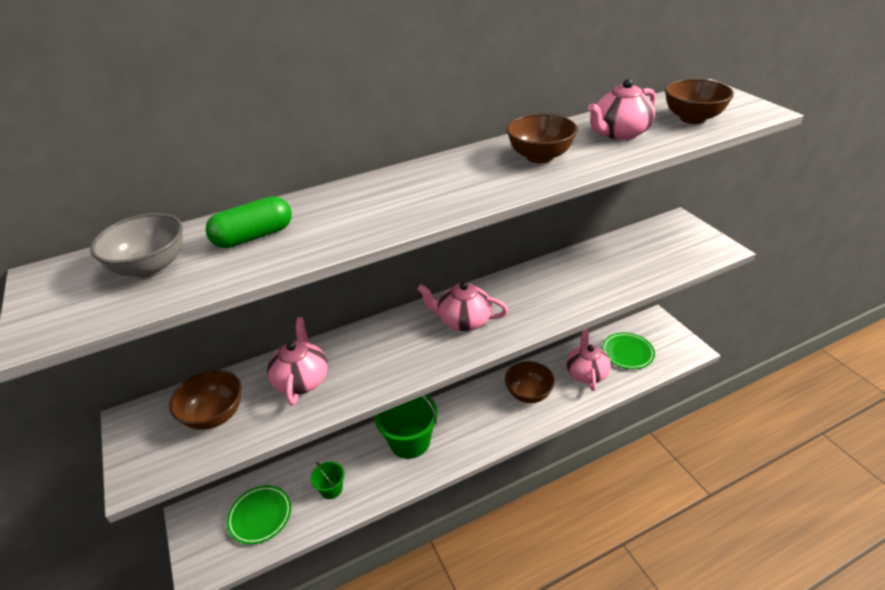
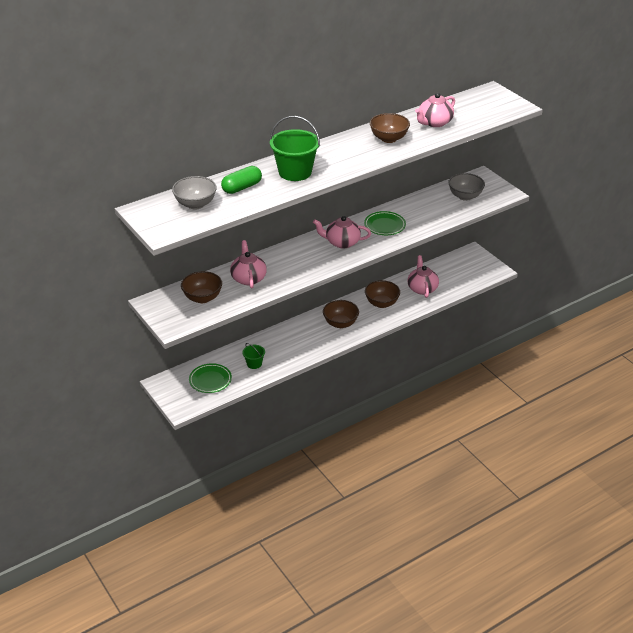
camera: 10 degrees left, 0 degrees up
green bucket [374,395,438,459] -> green bucket moved to [270,116,320,181]
green plate [602,333,655,369] -> green plate moved to [364,211,406,235]
brown bowl [665,79,734,124] -> brown bowl moved to [323,300,359,328]
none -> grey bowl [448,173,485,201]

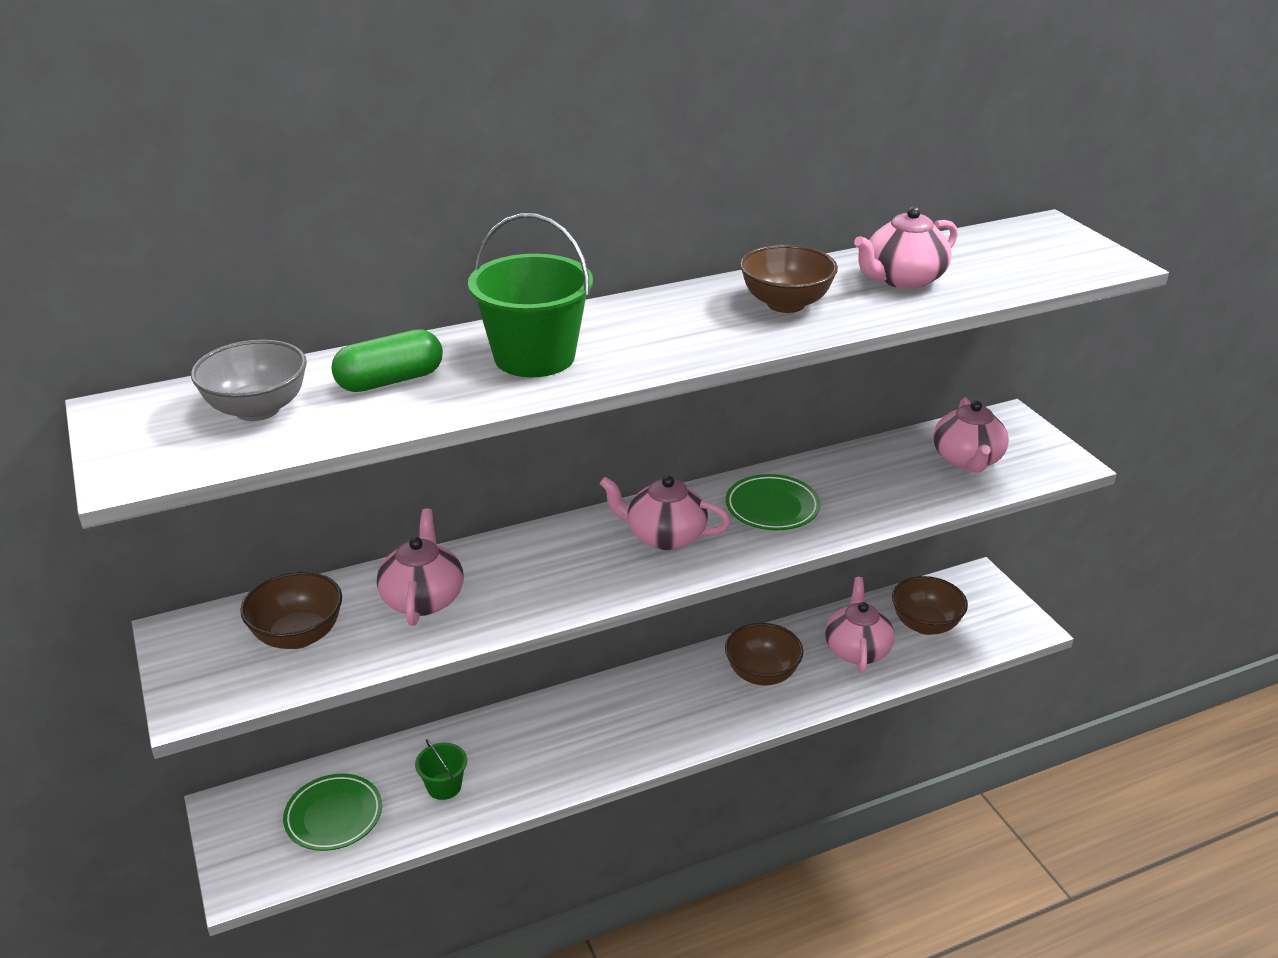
camera: 10 degrees right, 5 degrees down
brown bowl [323,300,359,328] -> brown bowl moved to [892,576,968,635]
grey bowl [448,173,485,201] -> pink teapot [933,398,1009,472]

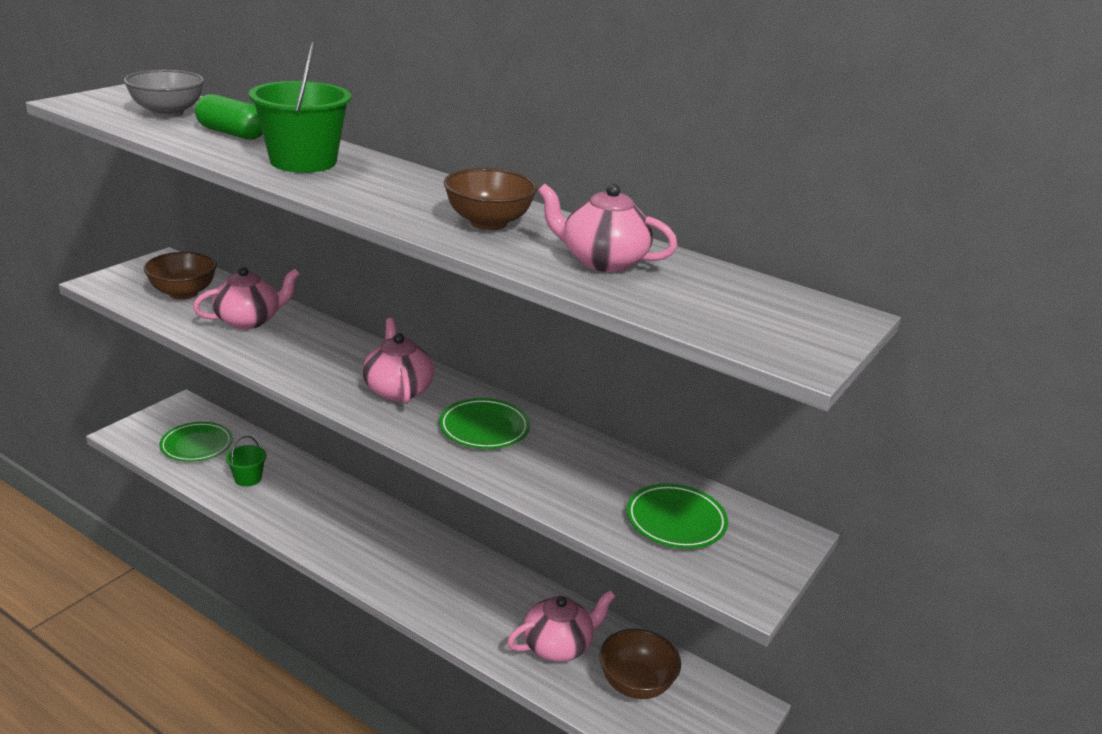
camera: 55 degrees right, 5 degrees down
brown bowl [725,623,803,685] -> none
pink teapot [933,398,1009,472] -> green plate [627,484,728,549]

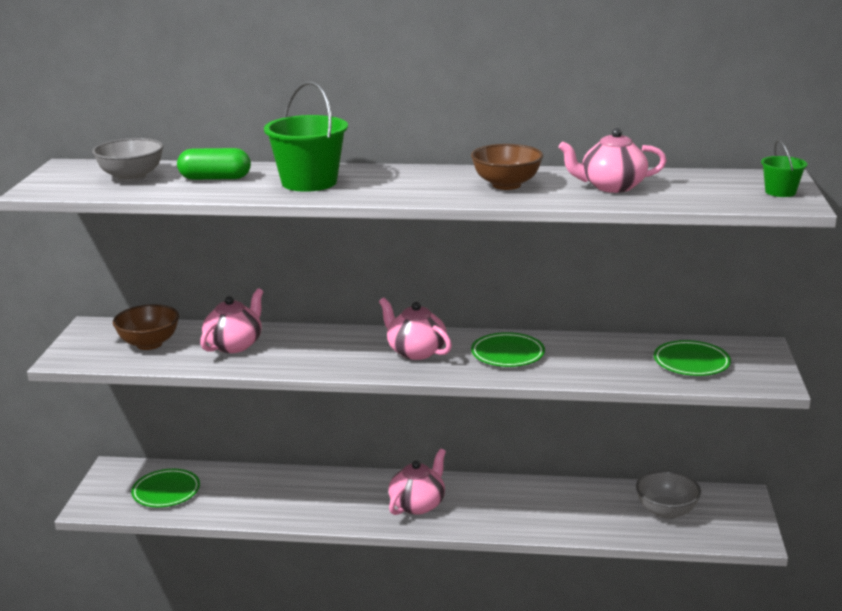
camera: 25 degrees left, 5 degrees down
green bucket [226,436,267,487] -> green bucket moved to [761,140,807,197]
pink teapot [507,590,616,662] -> pink teapot moved to [388,449,446,515]
brown bowl [599,629,681,699] -> grey bowl [636,470,701,519]

